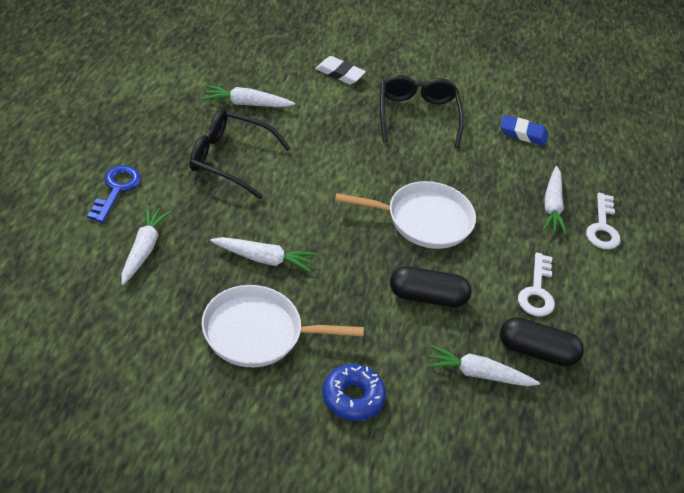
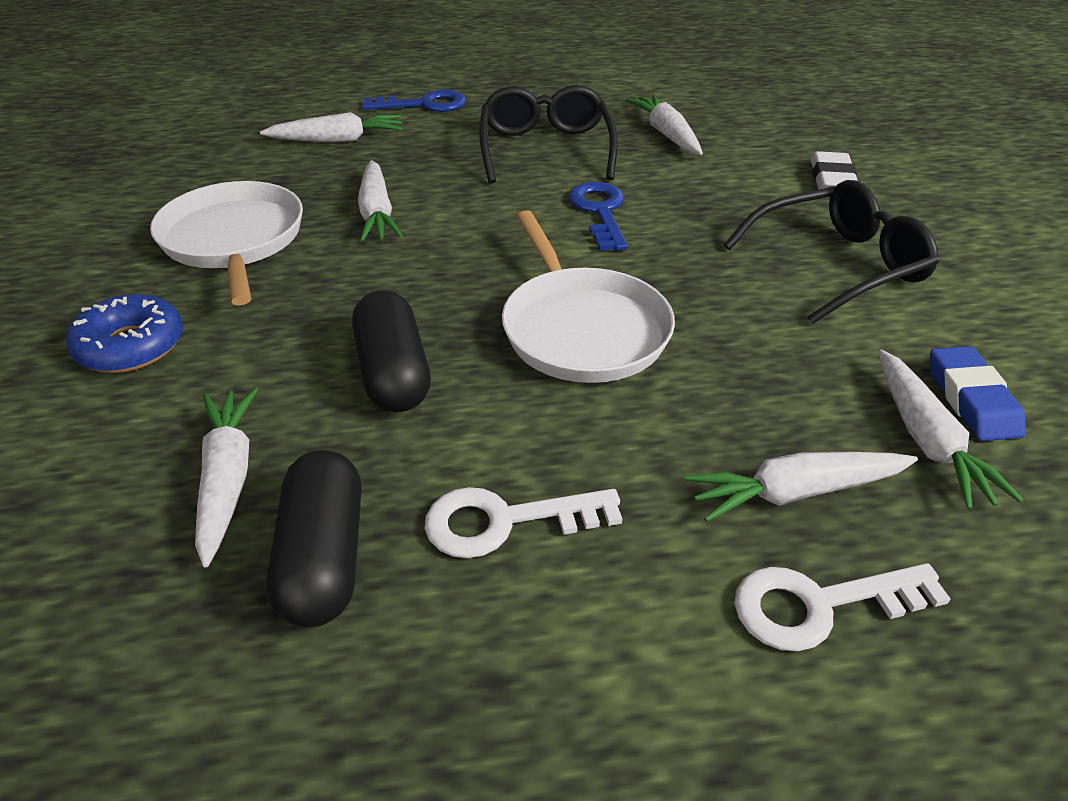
camera: 75 degrees right, 5 degrees down
none -> blue key [568,182,628,251]
none -> white carrot [878,349,1024,510]

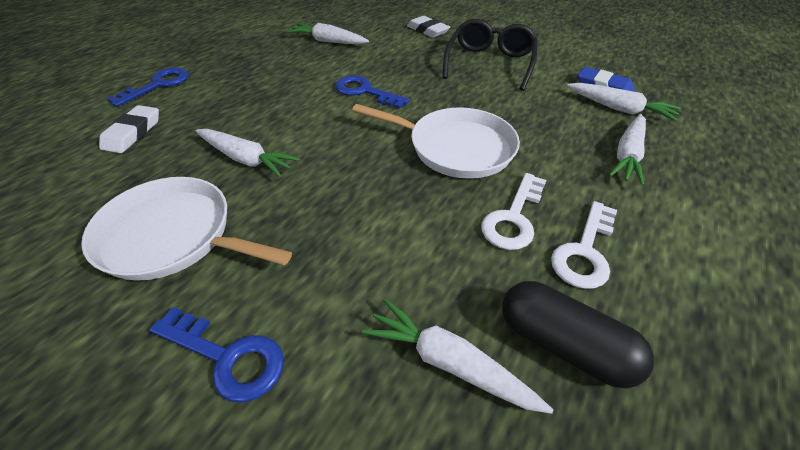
camera: 50 degrees left, 5 degrees up
blue donut [66,294,183,373] -> blue key [149,307,284,402]
white carrot [260,112,403,143] -> white eraser [99,105,159,153]
black capsule [352,290,431,412] -> none
black glasses [479,85,618,184] -> none
white key [734,563,951,652] -> white key moved to [481,173,546,250]

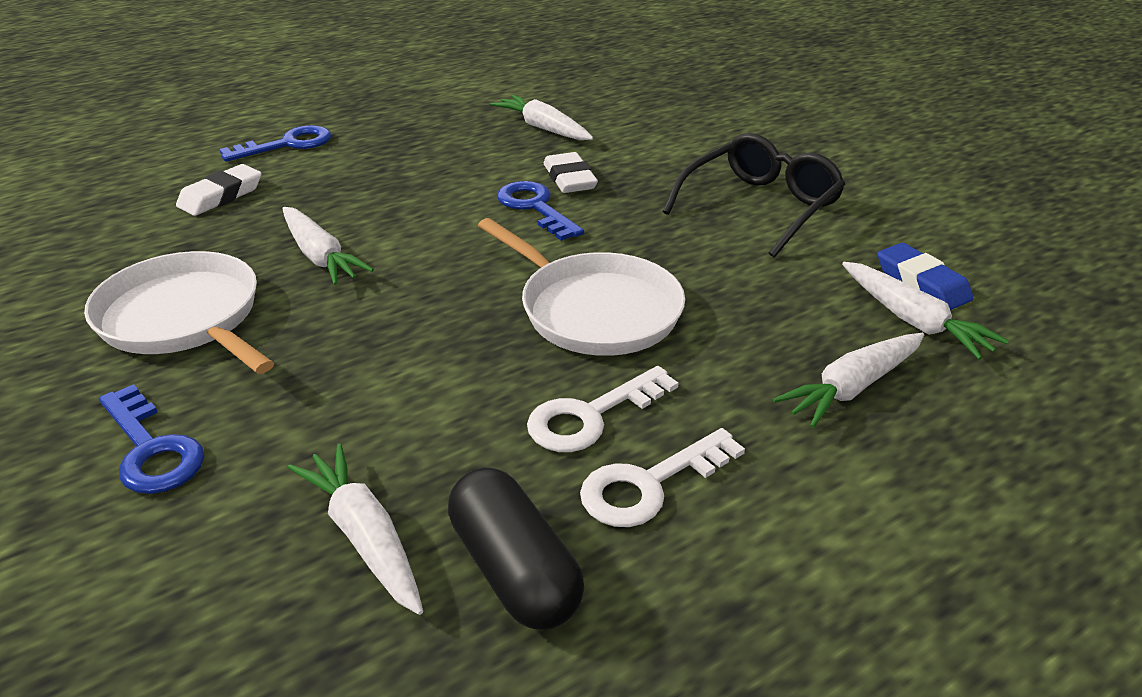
camera: 25 degrees right, 10 degrees down
white eraser [407,16,450,38] -> white eraser moved to [544,152,598,193]

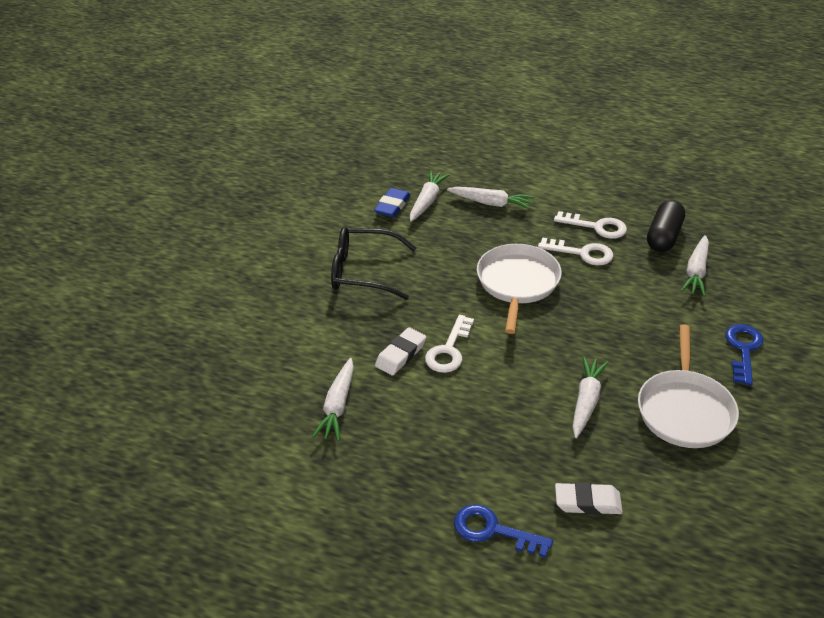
camera: 125 degrees left, 5 degrees up
blue key [497,181,584,241] -> white key [425,315,474,373]

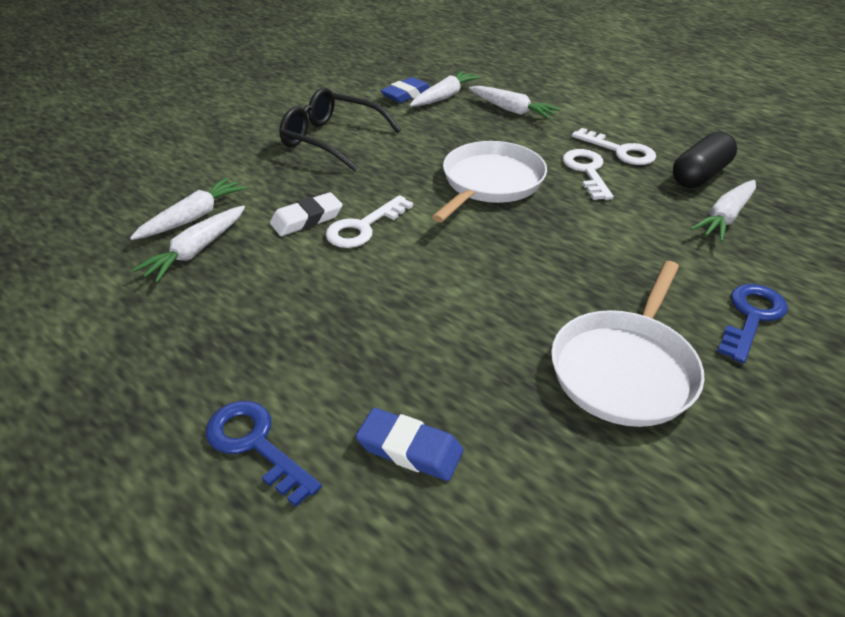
camera: 20 degrees right, 0 degrees up
white key [538,237,614,266] -> white key turned 135 degrees counterclockwise [563,149,614,200]
white eraser [555,482,623,515] -> blue eraser [356,408,463,481]
white carrot [573,356,609,438] -> white carrot moved to [130,177,247,240]

